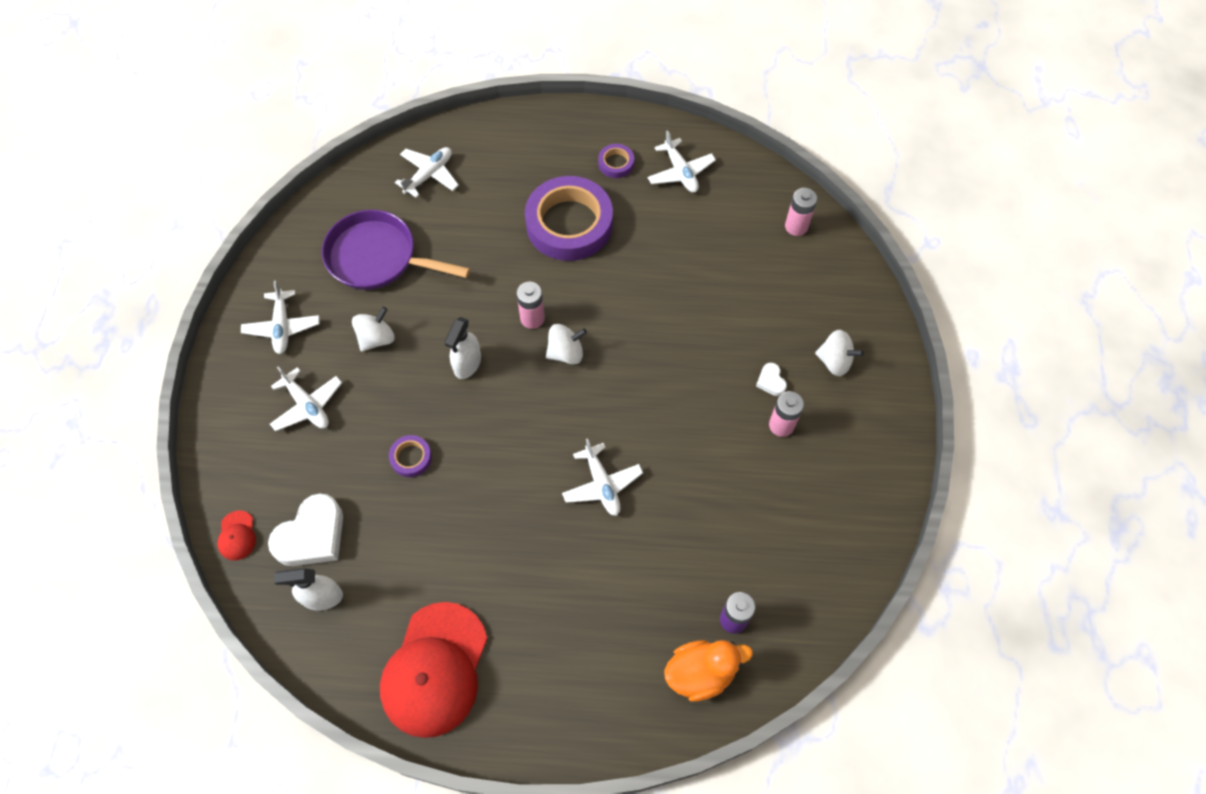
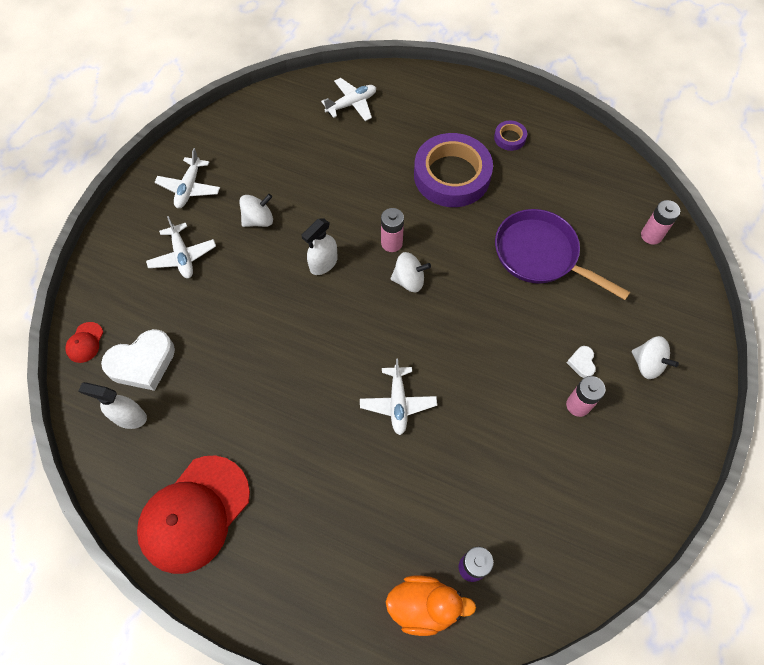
camera: 20 degrees right, 0 degrees up
purple pan [322,210,470,290] -> purple pan moved to [495,209,630,300]
purple tape [389,435,432,477] -> none
white plane [647,130,716,193] -> none

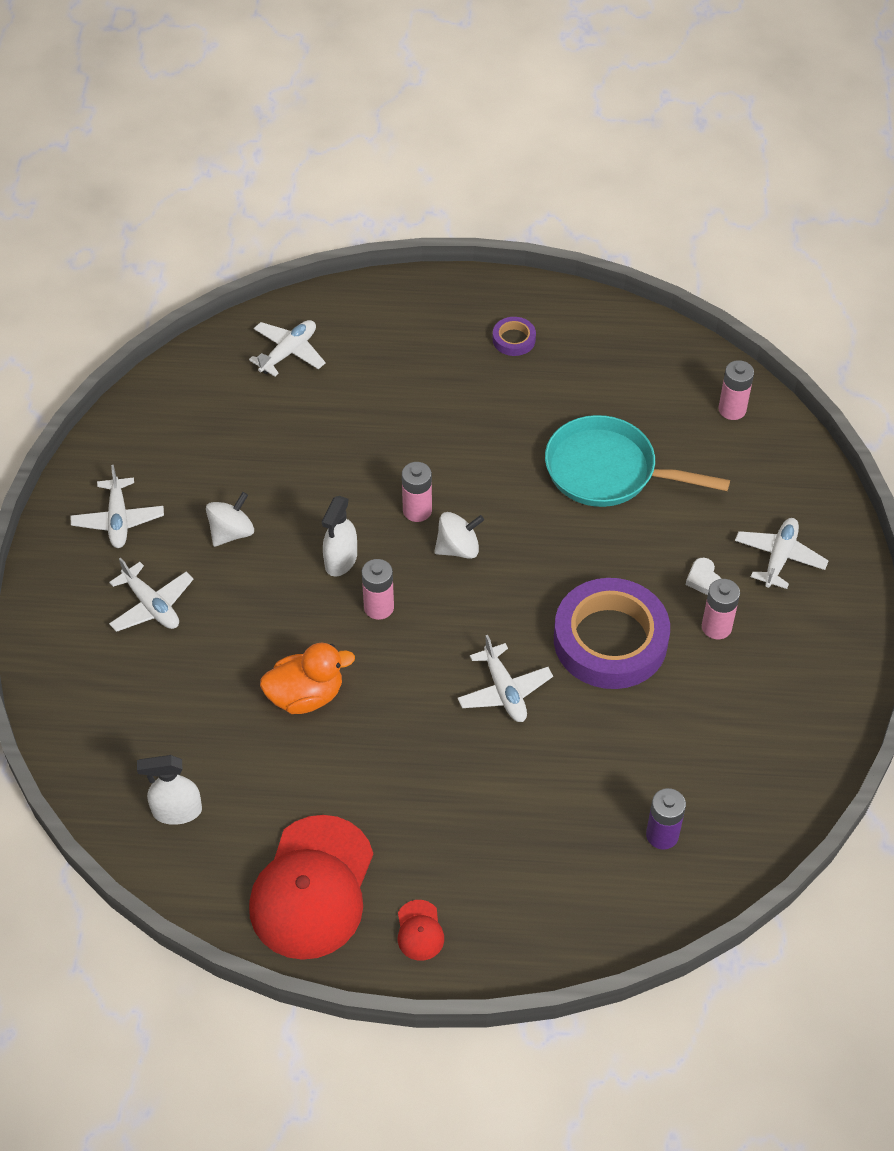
camera: 20 degrees left, 10 degrees down
red cap [66,322,103,363] -> red cap moved to [398,900,444,961]
white heart [101,329,175,391] -> none
orange duck [386,576,476,636] -> orange duck moved to [260,643,355,714]
purple tape [414,133,493,207] -> purple tape moved to [554,578,670,689]
purple pan [495,209,630,300] -> turquoise pan [545,415,730,507]
white spinning top [632,336,679,379] -> white plane [735,518,829,589]
none -> pink battery [362,559,394,620]

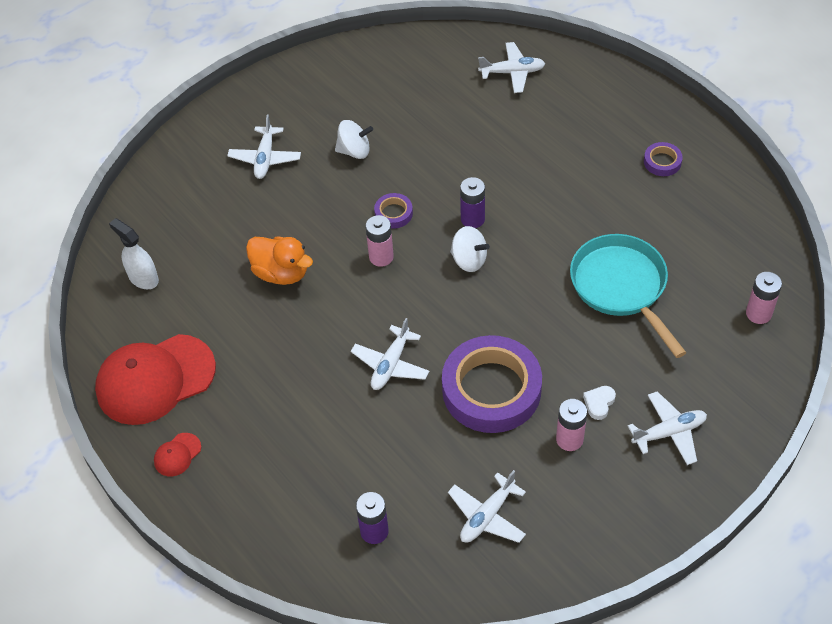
camera: 50 degrees right, 0 degrees up
white plane [71,465,164,548] -> white plane moved to [448,470,526,543]
white spray bottle [322,496,357,577] -> purple tape [374,193,413,229]
pink battery [402,462,432,522] -> purple battery [460,177,485,228]

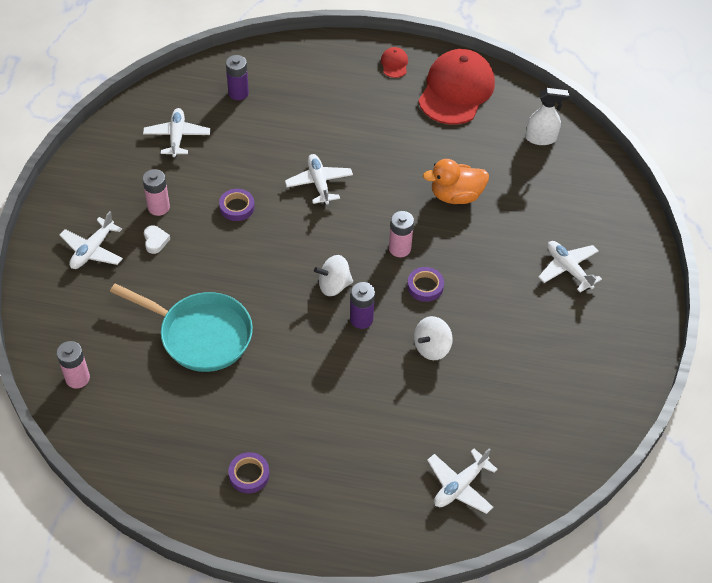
camera: 135 degrees right, 0 degrees up
white spinning top [335,120,373,159] -> white spinning top moved to [414,316,453,360]
purple tape [442,335,542,433] -> purple tape [219,189,255,221], size x0.43

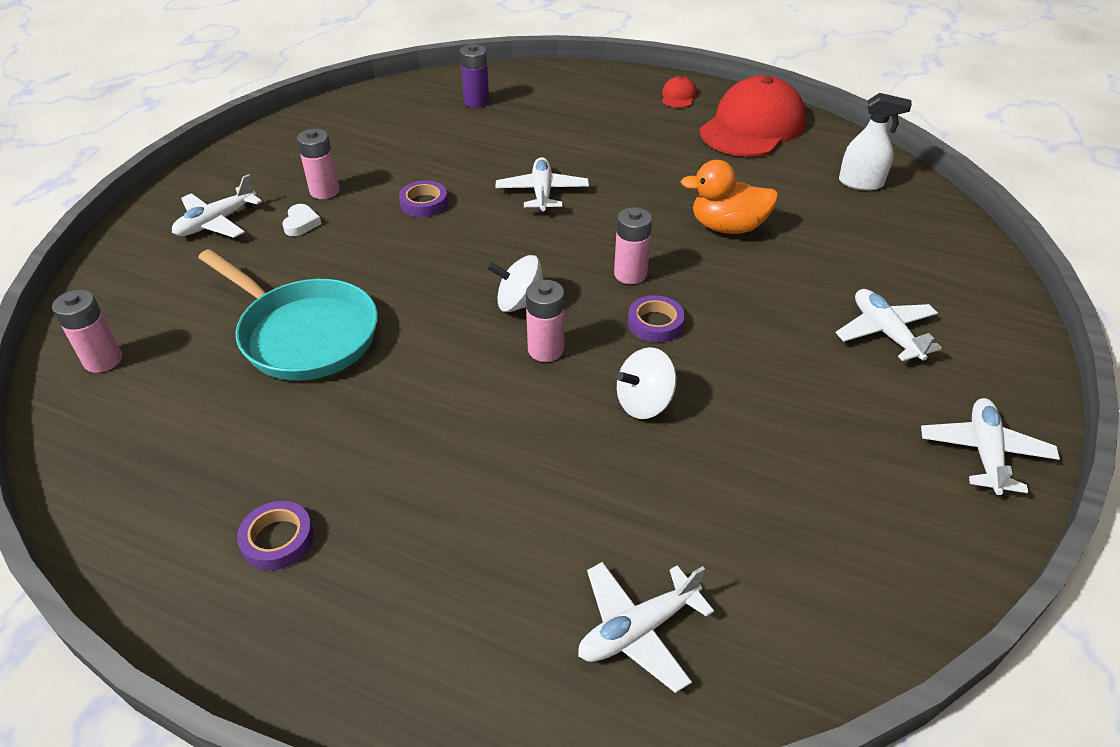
camera: 15 degrees right, 10 degrees down
white plane [143,108,210,158] -> white plane moved to [921,398,1060,495]
purple battery [350,282,375,329] -> pink battery [526,280,564,362]

